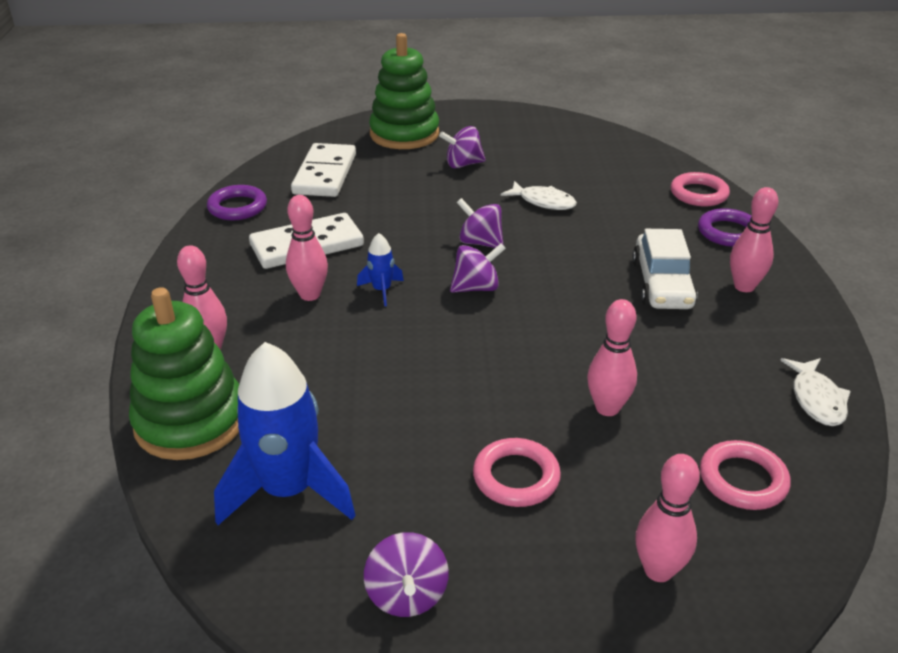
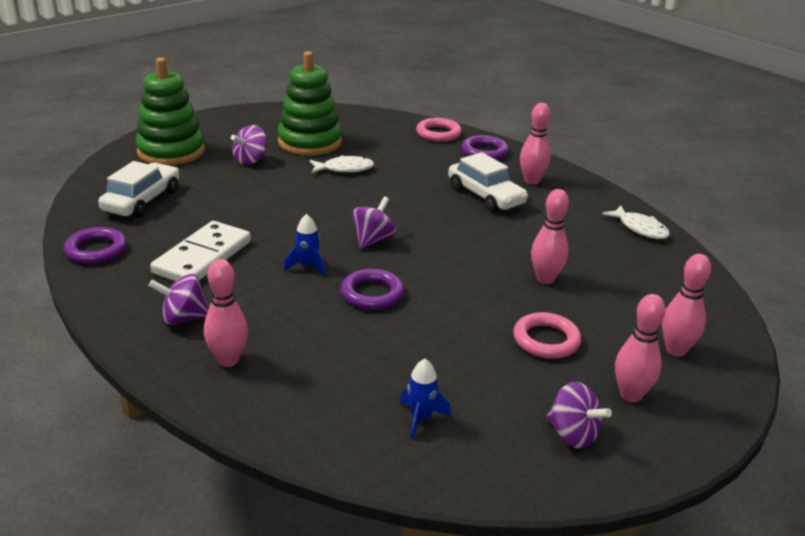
camera: 40 degrees left, 5 degrees down
green stacking toy [129,287,239,460] -> green stacking toy moved to [277,51,342,156]
blue rocket [214,342,356,525] -> blue rocket [400,359,451,439], size x0.46
pink bowling pin [286,195,328,301] -> pink bowling pin moved to [615,294,666,402]
white domino [291,143,356,197] -> white car [98,161,180,218]
purple spinning top [457,198,503,248] -> purple spinning top moved to [148,274,209,325]
pink ring [700,440,791,510] -> none
none -> purple ring [341,269,404,310]

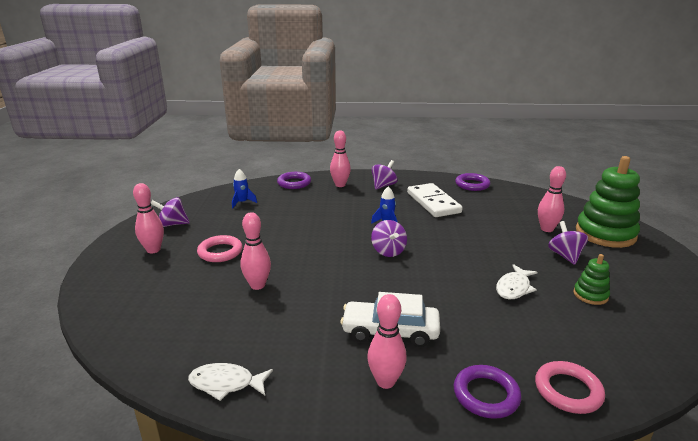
camera: 135 degrees right, 5 degrees down
white car [98,161,180,218] -> none
green stacking toy [277,51,342,156] -> green stacking toy [573,254,610,305], size x0.48
purple ring [341,269,404,310] -> purple ring moved to [277,172,311,189]
pink bowling pin [662,254,711,357] -> pink bowling pin moved to [538,166,566,232]

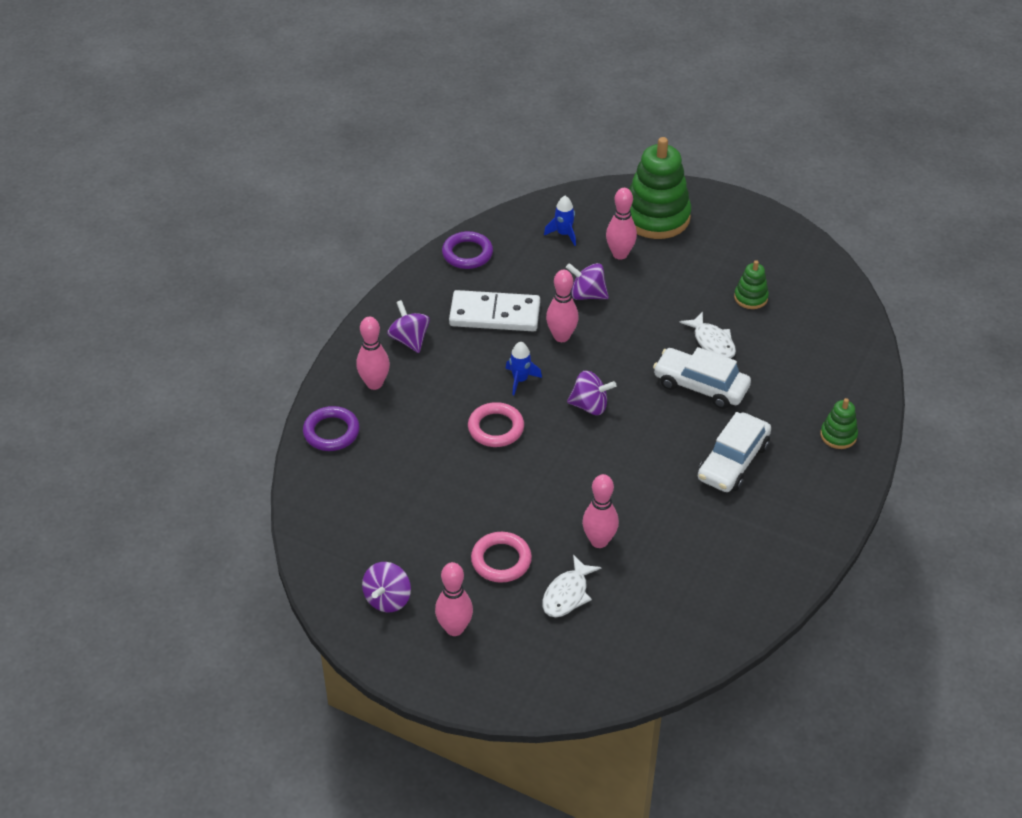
camera: 65 degrees left, 20 degrees up
white fish [188,363,273,401] -> white fish moved to [542,555,601,617]
blue rocket [232,169,257,208] -> blue rocket moved to [544,196,576,246]
pink bowling pin [367,294,407,389] -> pink bowling pin moved to [546,270,579,342]
purple ring [454,365,521,419] -> green stacking toy [820,398,858,449]
pink ring [535,361,605,414] -> pink ring moved to [468,402,524,447]
purple spinning top [548,221,588,265] -> purple spinning top moved to [566,263,609,300]
none -> white car [653,347,751,409]

